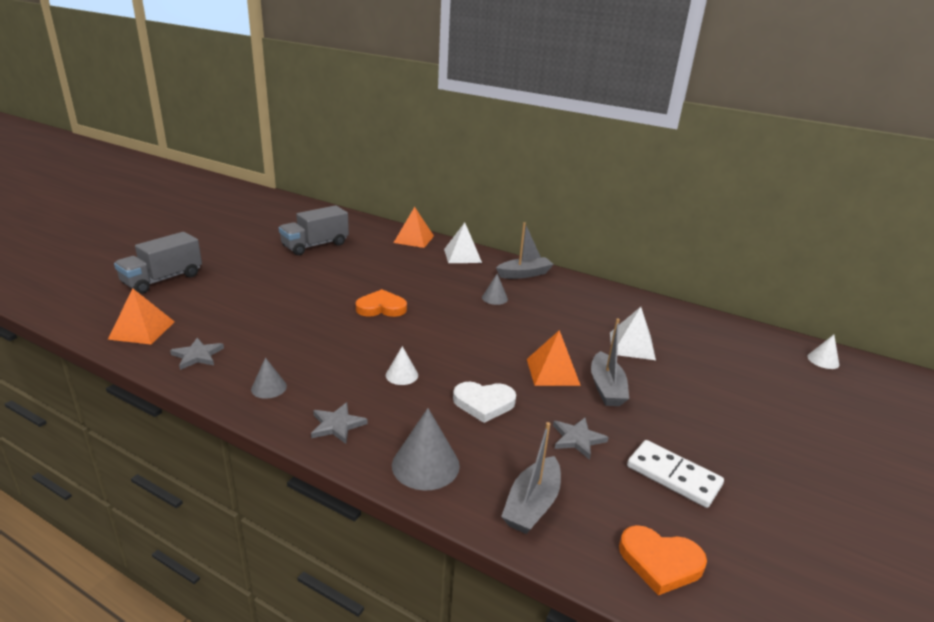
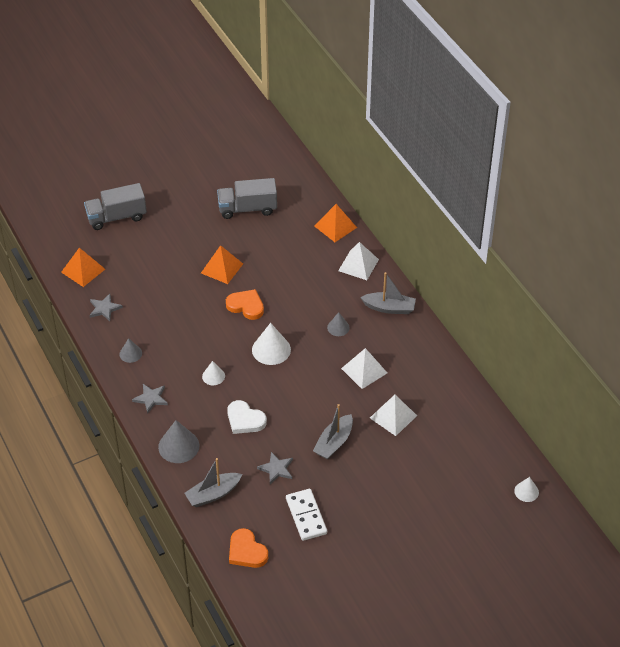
camera: 35 degrees right, 20 degrees up
orange pyramid [527,330,581,386] -> orange pyramid moved to [201,245,243,284]
none -> white cone [252,323,291,365]
none -> white pyramid [341,348,387,389]

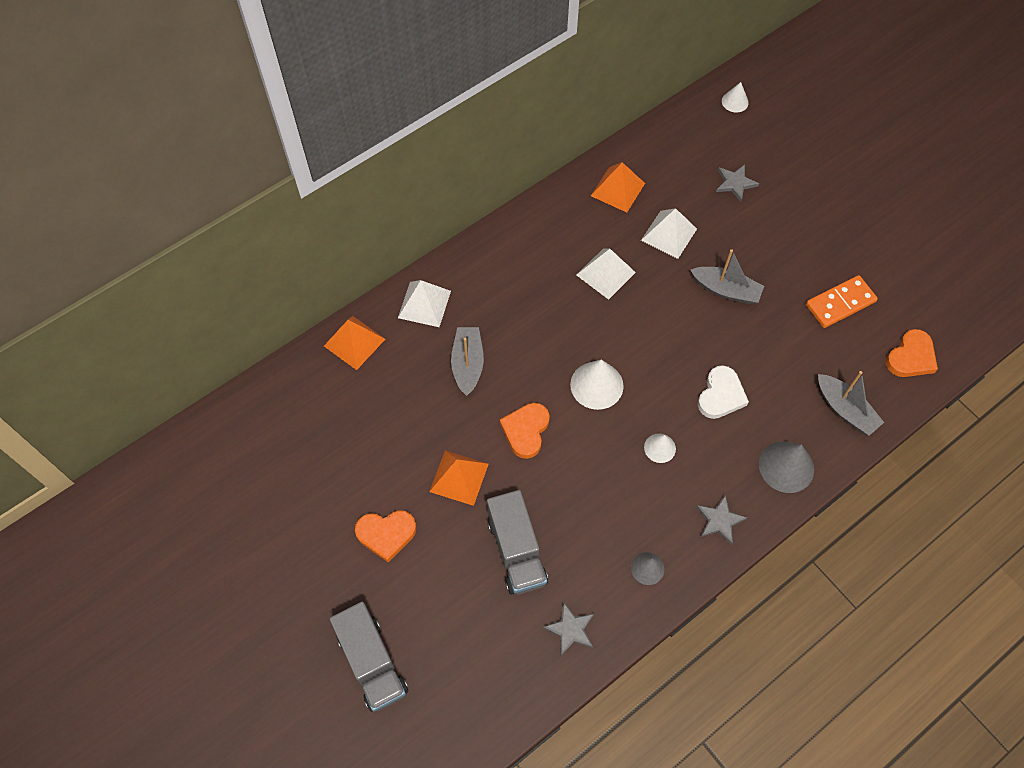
camera: 100 degrees left, 15 degrees up
orange pyramid [61,248,105,287] -> orange pyramid moved to [591,162,645,212]
grey truck [217,178,277,219] -> grey truck moved to [487,490,548,595]
grey star [257,452,293,484] -> grey star moved to [716,164,759,201]
white domino [286,489,327,541] -> orange domino [806,275,878,328]
grey cone [327,312,350,336] -> none
grey boat [360,272,416,314] -> grey boat moved to [451,327,484,396]
none -> orange heart [355,510,416,562]

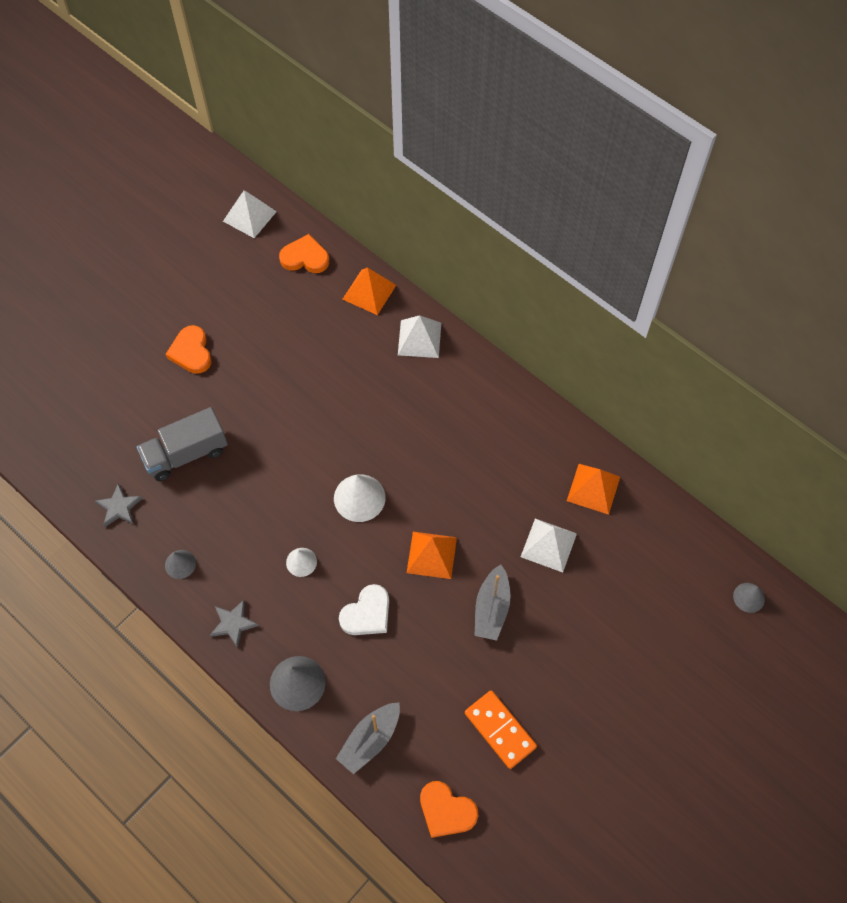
camera: 80 degrees right, 0 degrees up
grey truck [330,602,408,712] -> none
orange pyramid [429,450,489,506] -> orange pyramid moved to [407,532,457,579]
grey boat [451,327,484,396] -> none
orange heart [500,403,550,459] -> orange heart moved to [279,234,329,273]
white pyramid [577,248,636,300] -> white pyramid moved to [223,190,277,238]
white heart [698,365,749,419] -> white heart turned 60 degrees counterclockwise [339,584,389,635]
grey star [716,164,759,201] -> none
white cone [722,82,749,113] -> grey cone [733,583,765,613]

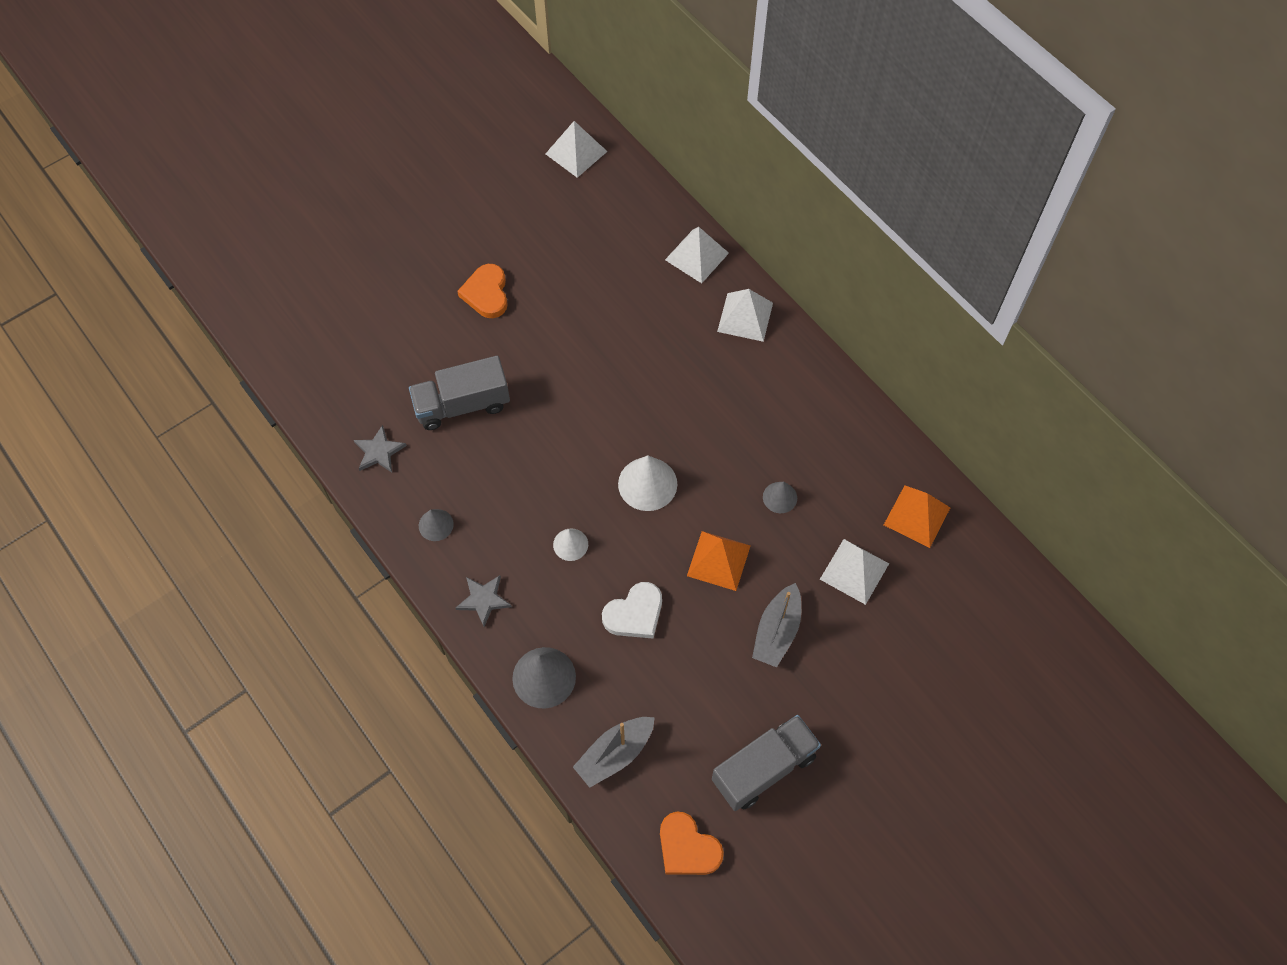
camera: 10 degrees right, 0 degrees up
orange heart [279,234,329,273] -> none
orange pyramid [342,267,396,315] -> white pyramid [665,227,729,283]
orange domino [465,690,537,769] -> grey truck [712,715,821,811]
grey cone [733,583,765,613] -> grey cone moved to [763,482,797,513]

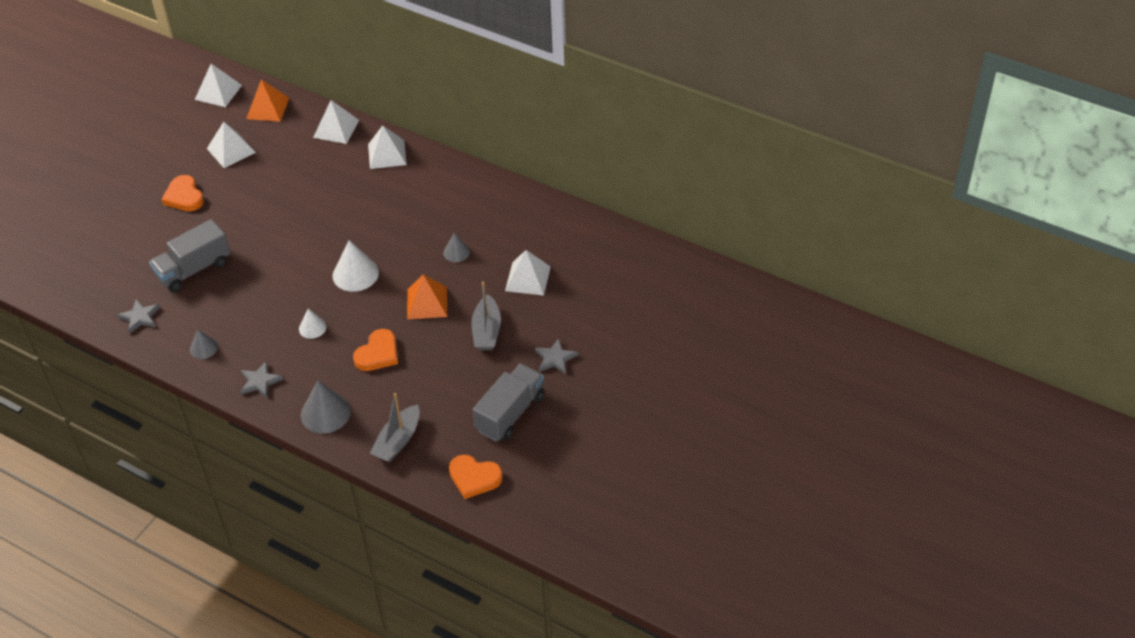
camera: 20 degrees left, 15 degrees down
white heart [602,582,662,639] -> orange heart [353,329,398,371]
orange pyramid [884,485,950,548] -> orange pyramid moved to [246,79,289,122]
none -> white pyramid [207,122,256,168]
none -> grey star [535,338,578,374]

